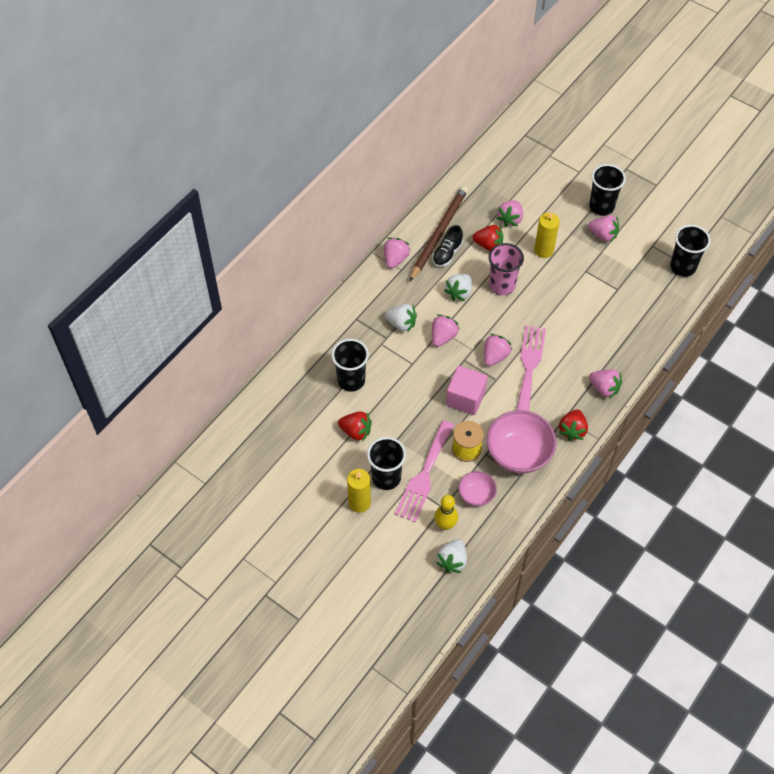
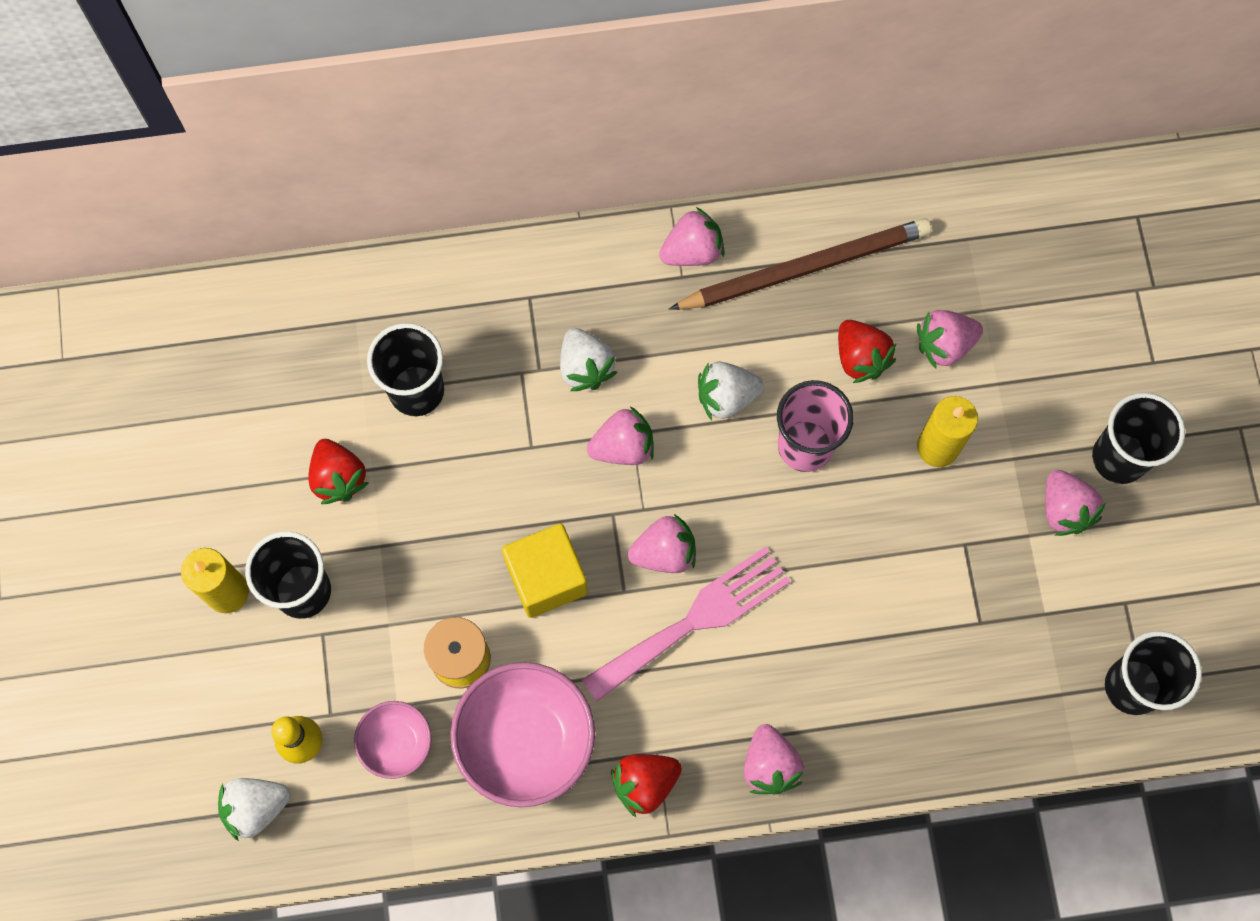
camera: 45 degrees right, 15 degrees up
pink fork [395,420,454,523] -> none
black shoe [432,225,463,267] -> none
pink cube [446,366,488,415] -> yellow cube [502,524,588,618]

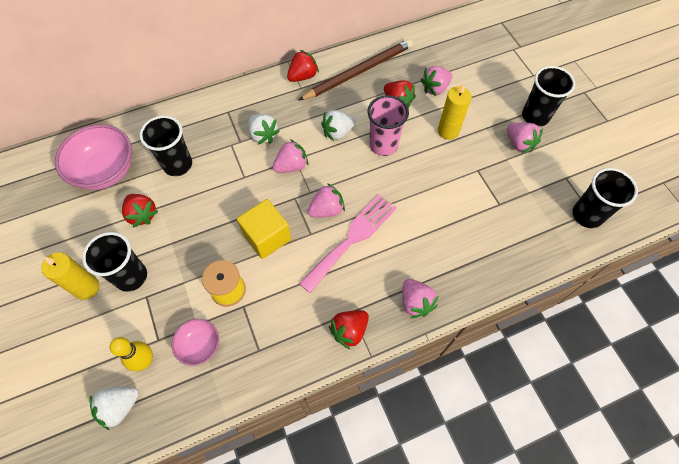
camera: 15 degrees left, 10 degrees down
pink bowl [450,662,595,807] -> pink bowl moved to [55,124,132,190]
pink strawberry [659,207,725,266] -> red strawberry [287,50,319,82]

